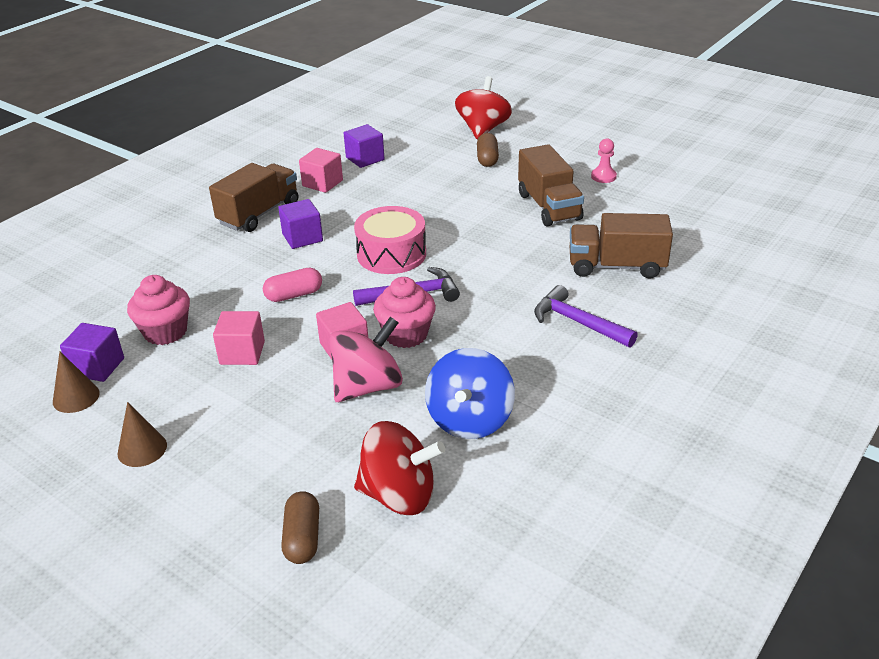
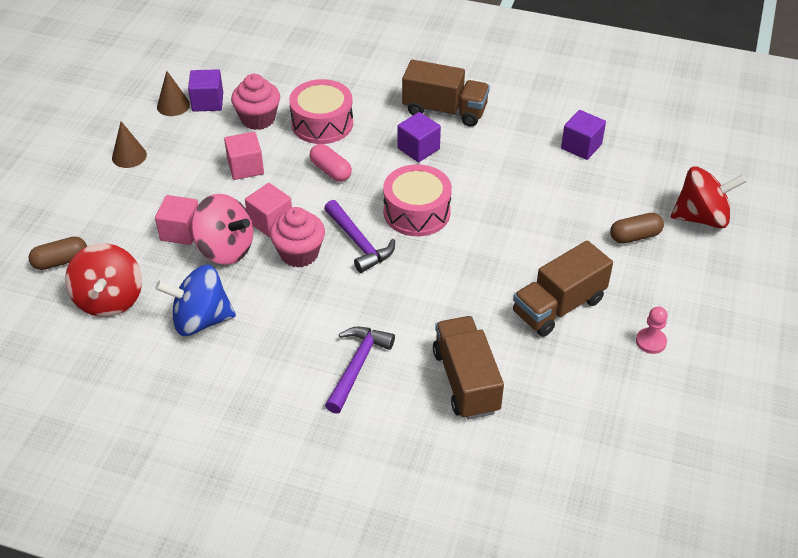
camera: 70 degrees right, 10 degrees up
pink cube [299,148,343,193] -> pink cube moved to [155,195,198,245]
none -> pink drum [289,79,353,144]

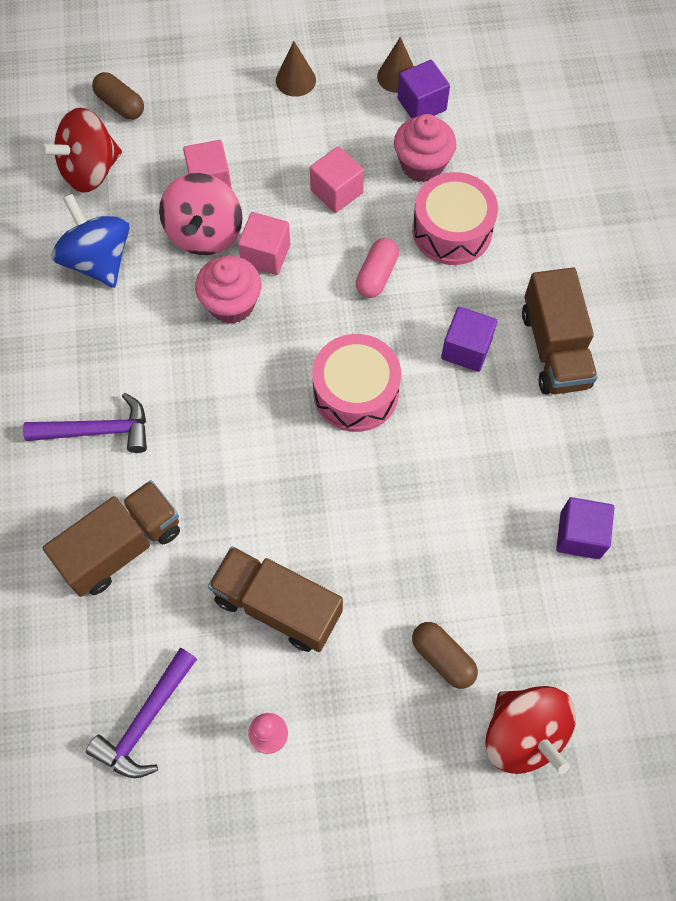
camera: 65 degrees right, 20 degrees up
purple hammer [324,200,395,273] -> purple hammer moved to [86,648,197,778]

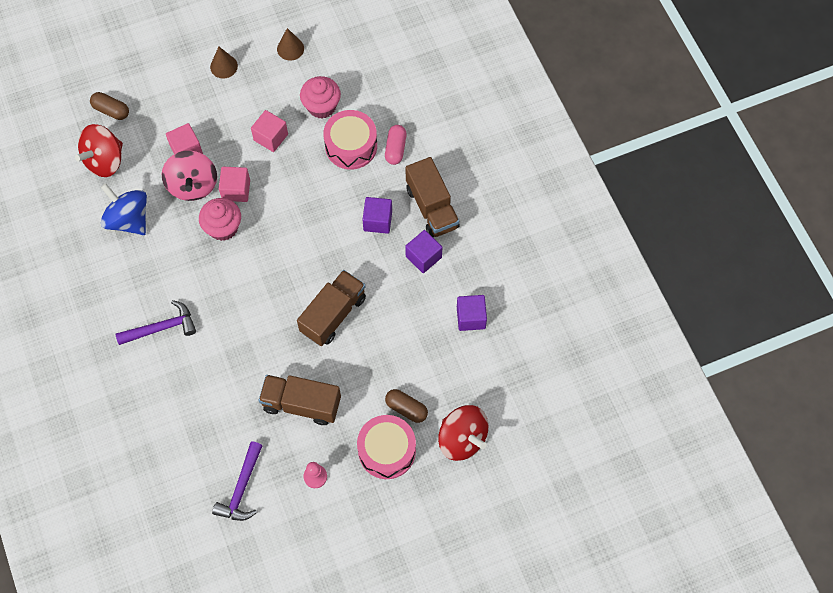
camera: 15 degrees left, 0 degrees up
brown truck [43,480,180,597] -> brown truck moved to [297,270,366,346]
pink drum [312,334,401,432] -> pink drum moved to [357,415,416,479]
pink capsule [356,238,399,298] -> pink capsule moved to [385,125,407,165]
purple cube [398,60,450,118] -> purple cube moved to [405,230,442,273]

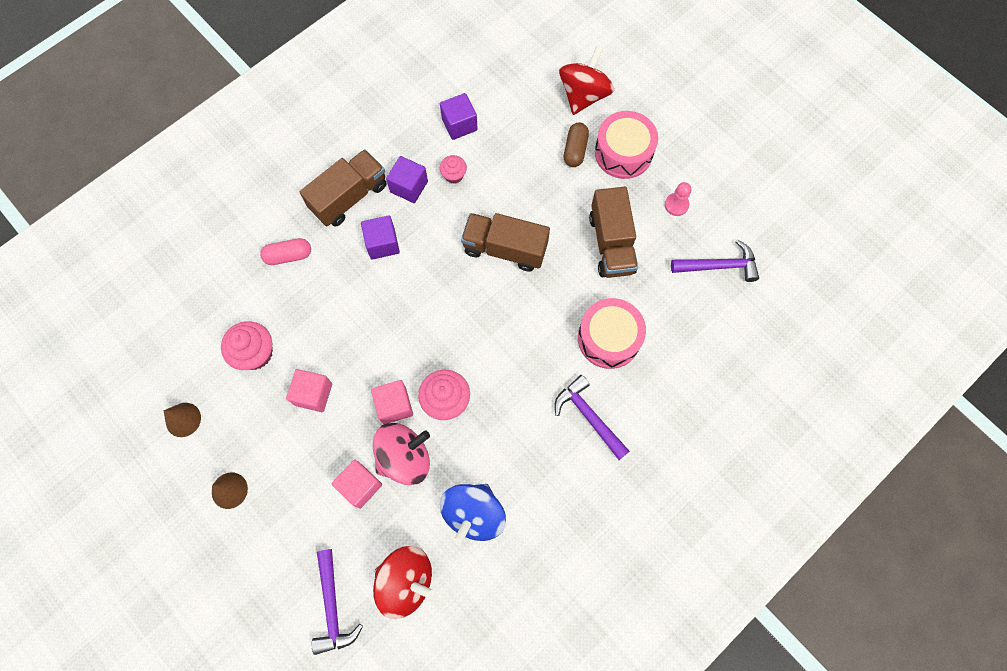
camera: 110 degrees left, 5 degrees up
brown capsule [90,92,129,120] -> purple hammer [312,549,363,655]
pink drum [323,110,377,170] -> pink drum moved to [578,298,646,369]
none -> pink cupcake [440,155,467,184]

